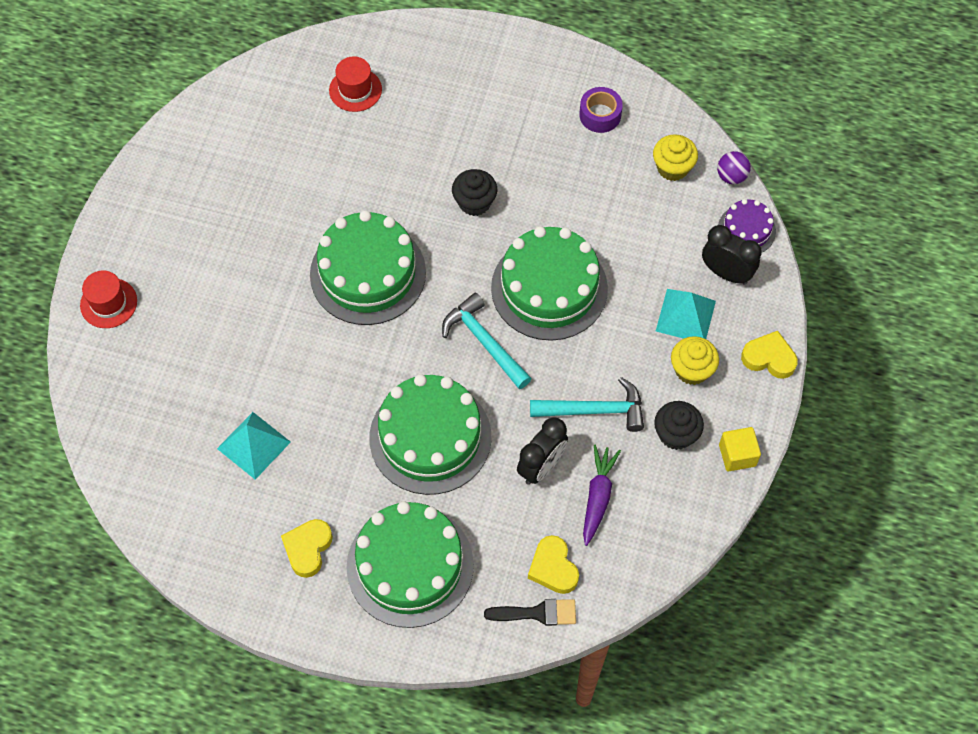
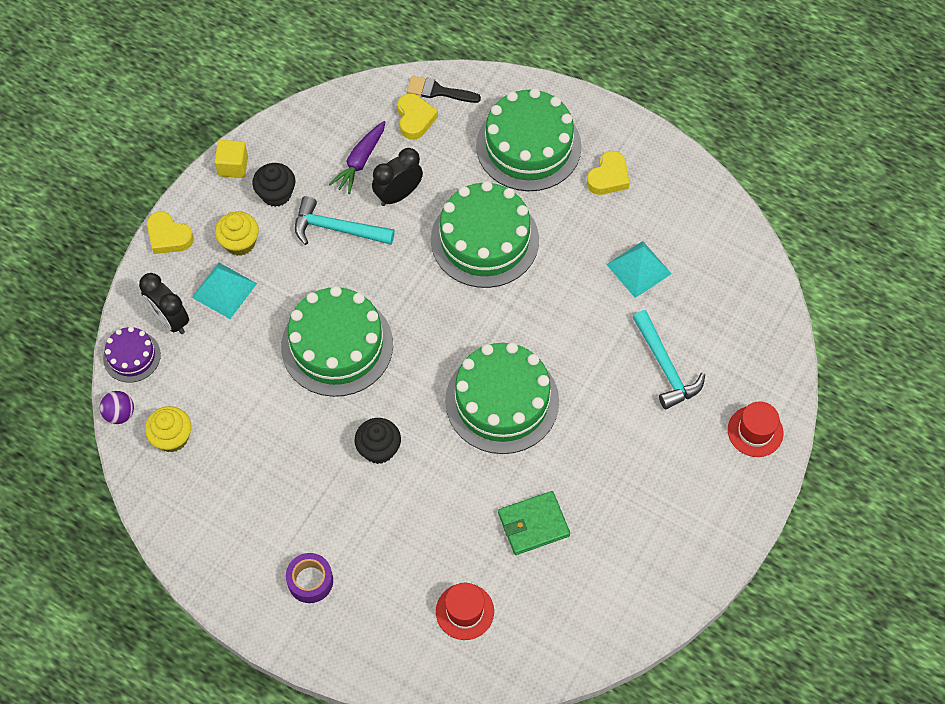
camera: 165 degrees left, 0 degrees up
turquoise hammer [442,293,532,389] -> turquoise hammer moved to [632,310,705,410]
purple tape [579,87,623,133] -> purple tape moved to [286,553,333,603]
none -> green wallet [498,491,570,555]

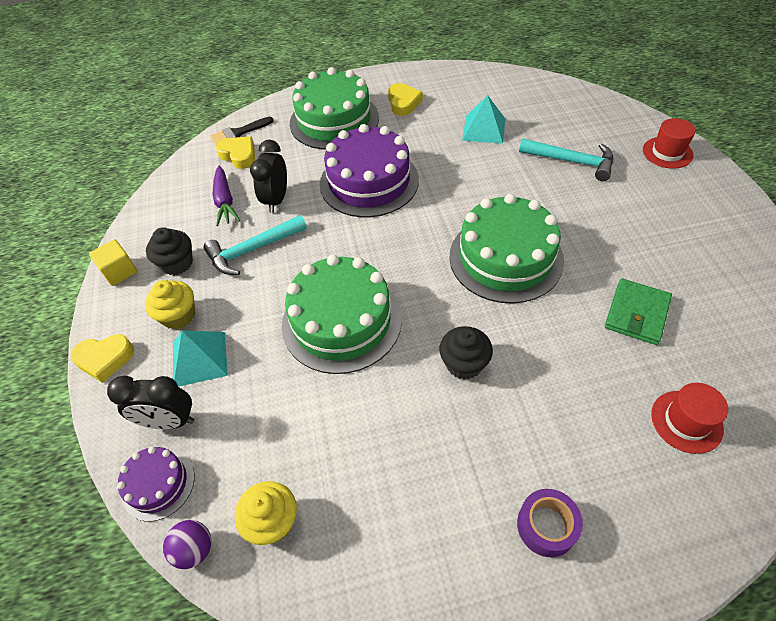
camera: 40 degrees left, 10 degrees down
green cake [431,181,539,288] -> purple cake [320,124,419,217]

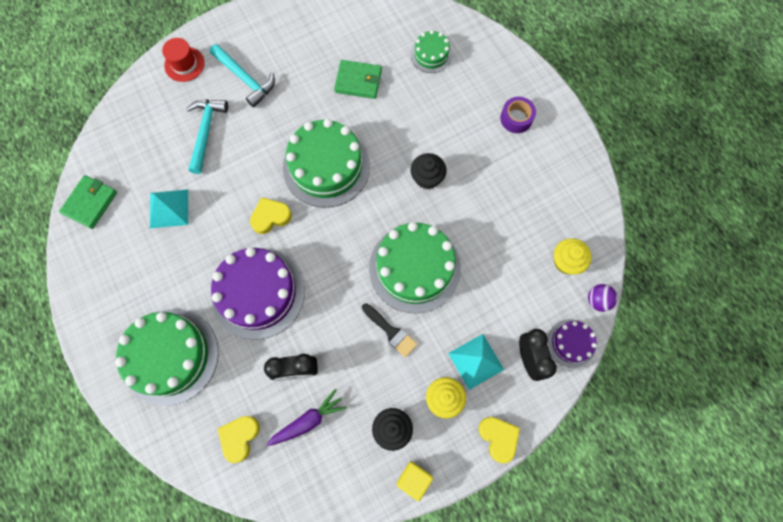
camera: 110 degrees left, 20 degrees up
turquoise hammer [203,215,307,275] -> turquoise hammer moved to [210,44,275,107]
black brush [210,117,274,145] -> black brush moved to [362,303,418,357]
yellow heart [388,83,423,116] -> yellow heart moved to [250,197,292,234]
red hat [651,383,728,454] -> green cake [411,30,452,73]
none -> green wallet [59,175,117,229]

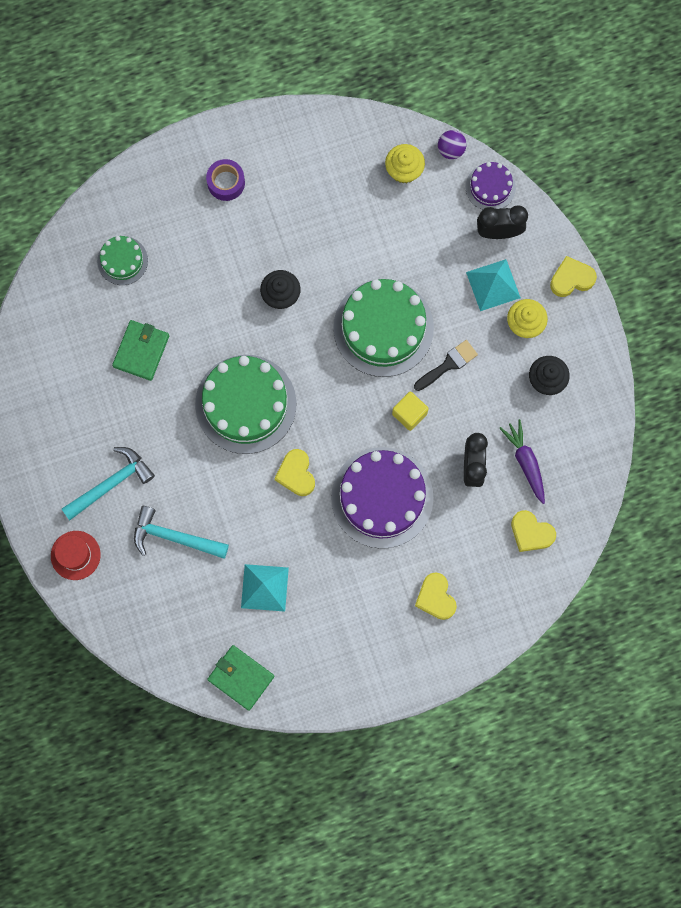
camera: 80 degrees left, 5 degrees up
green cake [115,309,219,406] -> yellow heart [415,572,457,620]
yellow cube [397,461,433,501] -> yellow cube moved to [392,391,429,431]

